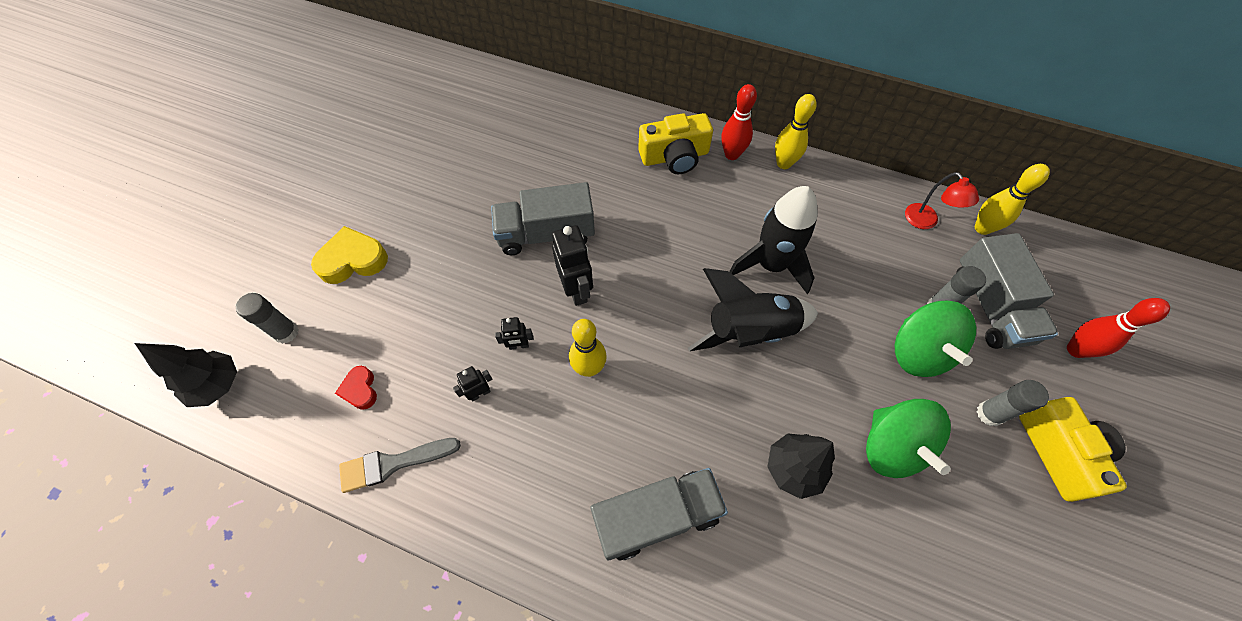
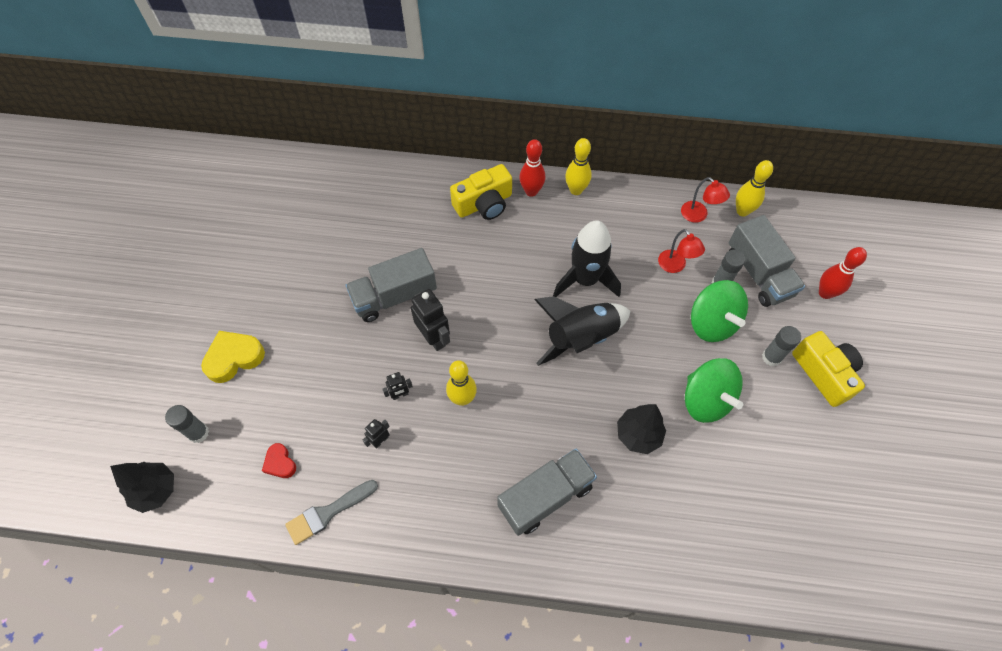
camera: 15 degrees left, 0 degrees up
none -> red lamp [658,229,705,273]

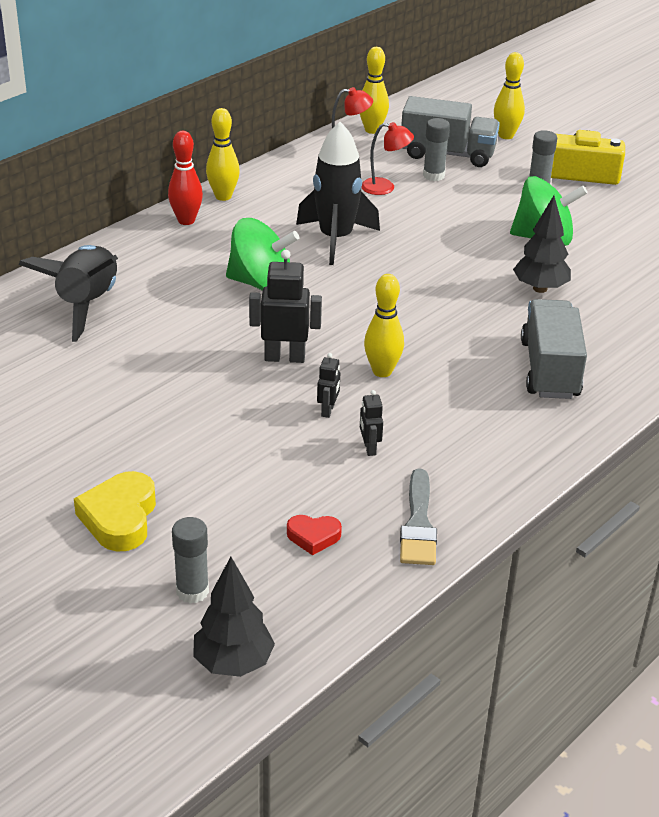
camera: 55 degrees left, 25 degrees down
grey truck [346,248,437,322] -> none
yellow camera [450,164,512,220] -> none
black rocket [534,296,630,366] -> black rocket moved to [18,245,118,342]
green spinning top [691,280,748,342] -> green spinning top moved to [226,218,299,291]
red bowling pin [819,247,867,299] -> yellow bowling pin [494,52,525,139]

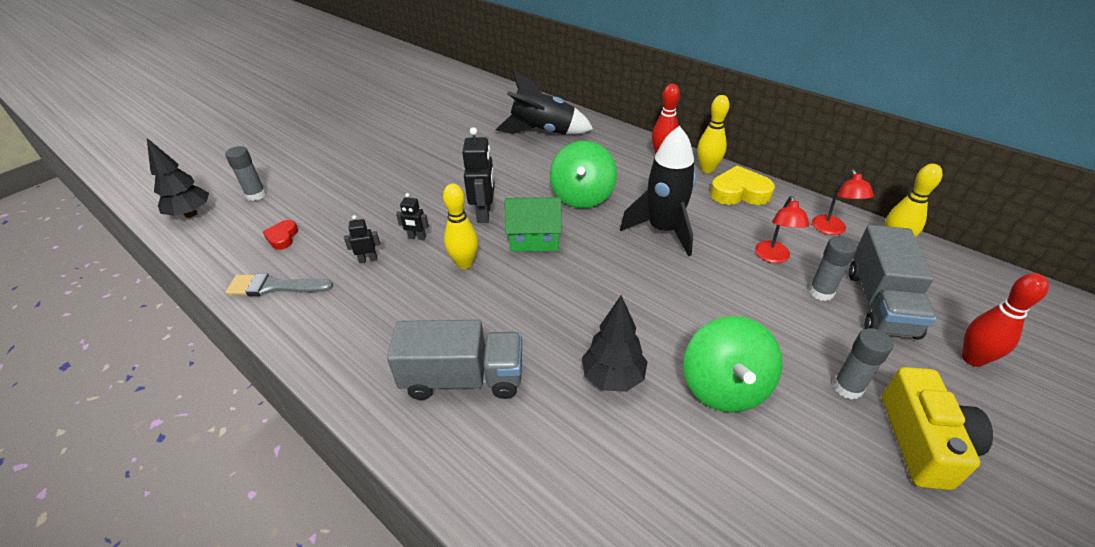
camera: 90 degrees right, 5 degrees up
yellow heart [74,471,156,552] -> yellow heart moved to [710,165,775,205]
yellow bowling pin [494,52,525,139] -> red bowling pin [962,273,1049,367]
none -> green house [505,197,562,252]

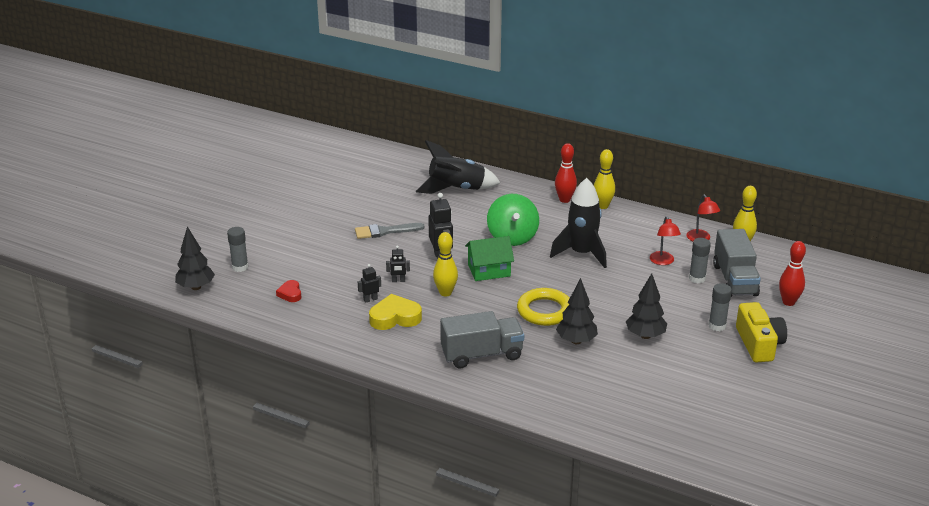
camera: 15 degrees left, 10 degrees down
grey brush [226,273,333,296] -> grey brush moved to [355,223,425,239]
green spinning top [683,316,783,413] -> black tree [626,273,667,339]
yellow heart [710,165,775,205] -> yellow heart moved to [369,294,422,330]
none -> yellow ring [517,288,570,326]

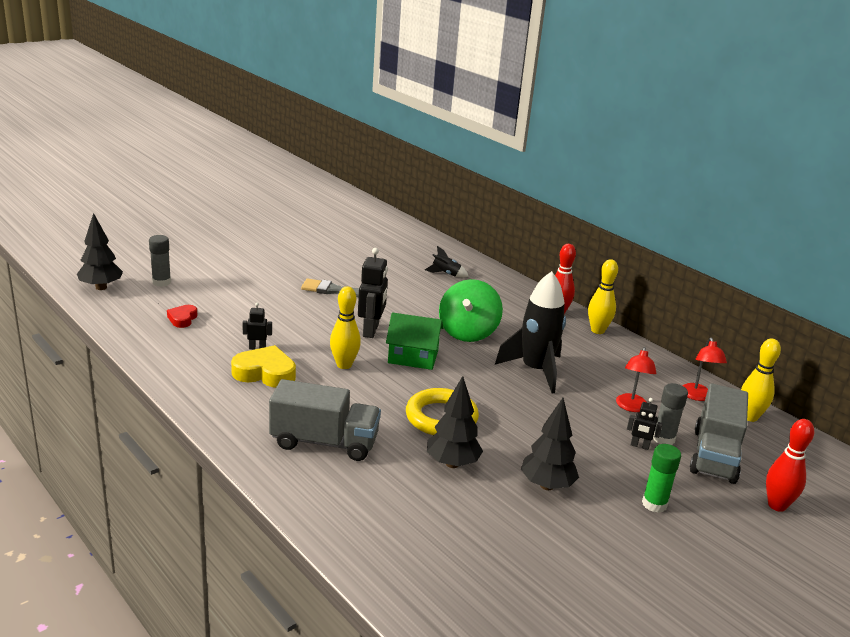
camera: 20 degrees right, 5 degrees down
black robot [386,245,410,282] -> black robot moved to [627,398,663,450]
black rocket [416,140,500,194] -> black rocket [425,246,469,278], size x0.46
grey glue stick [708,283,732,331] -> green glue stick [642,444,681,513]
yellow camera [736,302,787,363] -> none

